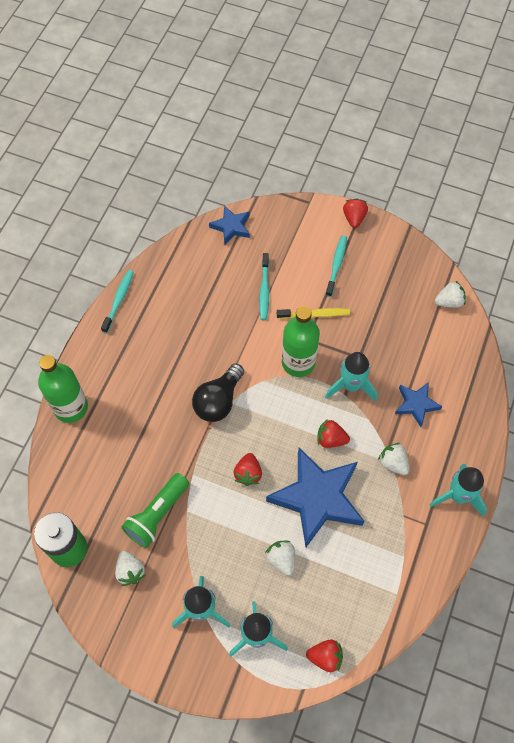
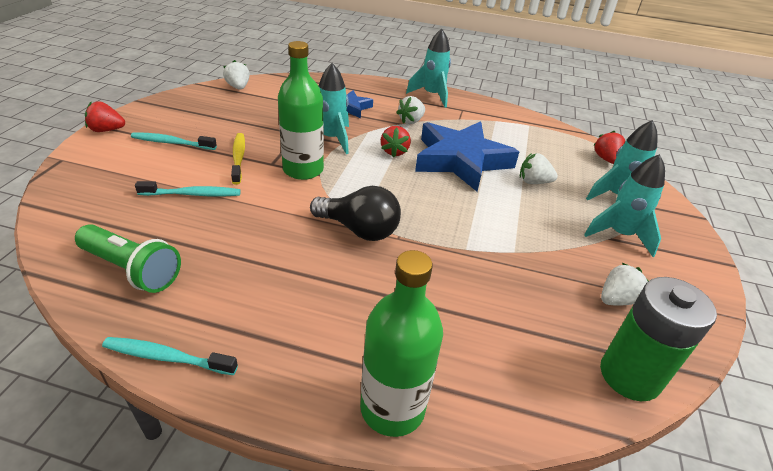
camera: 100 degrees left, 25 degrees down
green flashlight [121,473,189,548] -> green flashlight moved to [75,224,181,293]
blue star [209,205,250,244] -> none
red strawberry [233,453,262,486] -> none
white strawberry [265,540,295,576] -> white strawberry turned 45 degrees clockwise [520,153,558,184]

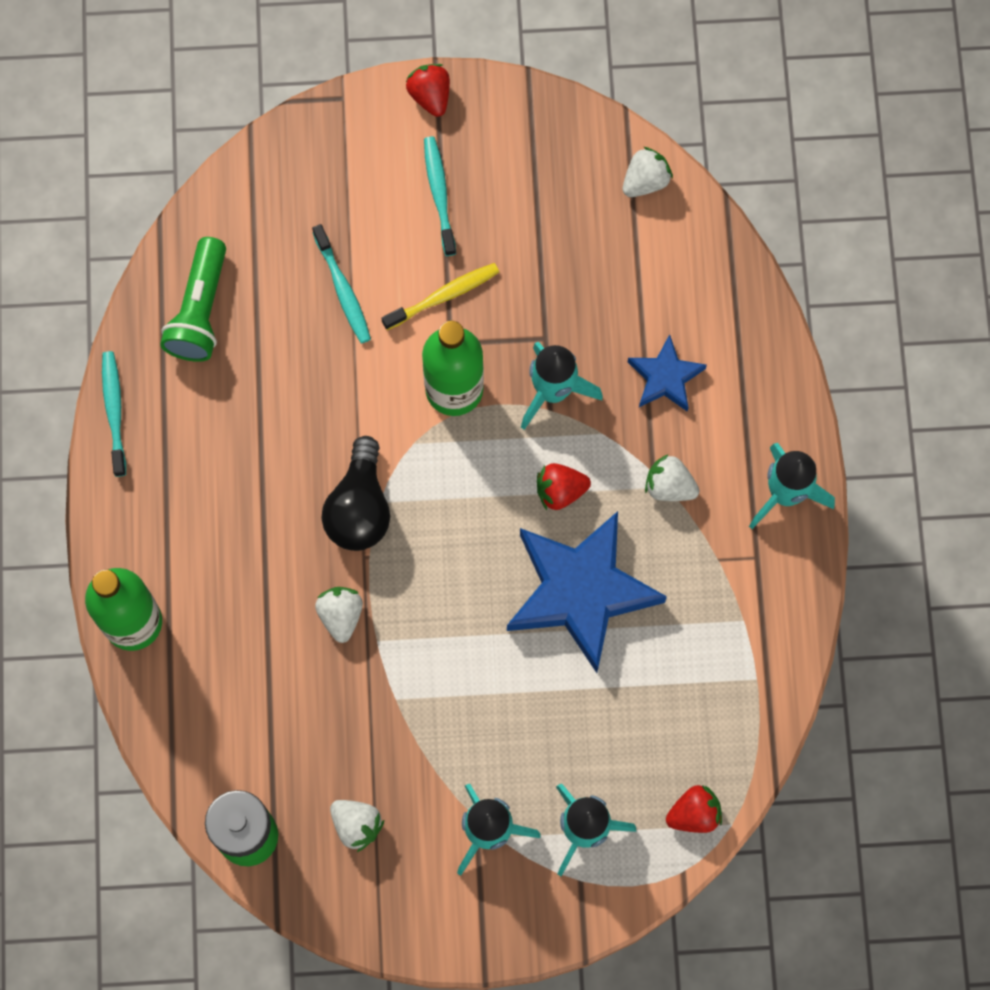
camera: 75 degrees right, 35 degrees up
white strawberry [520,153,558,184] -> white strawberry moved to [315,587,363,643]

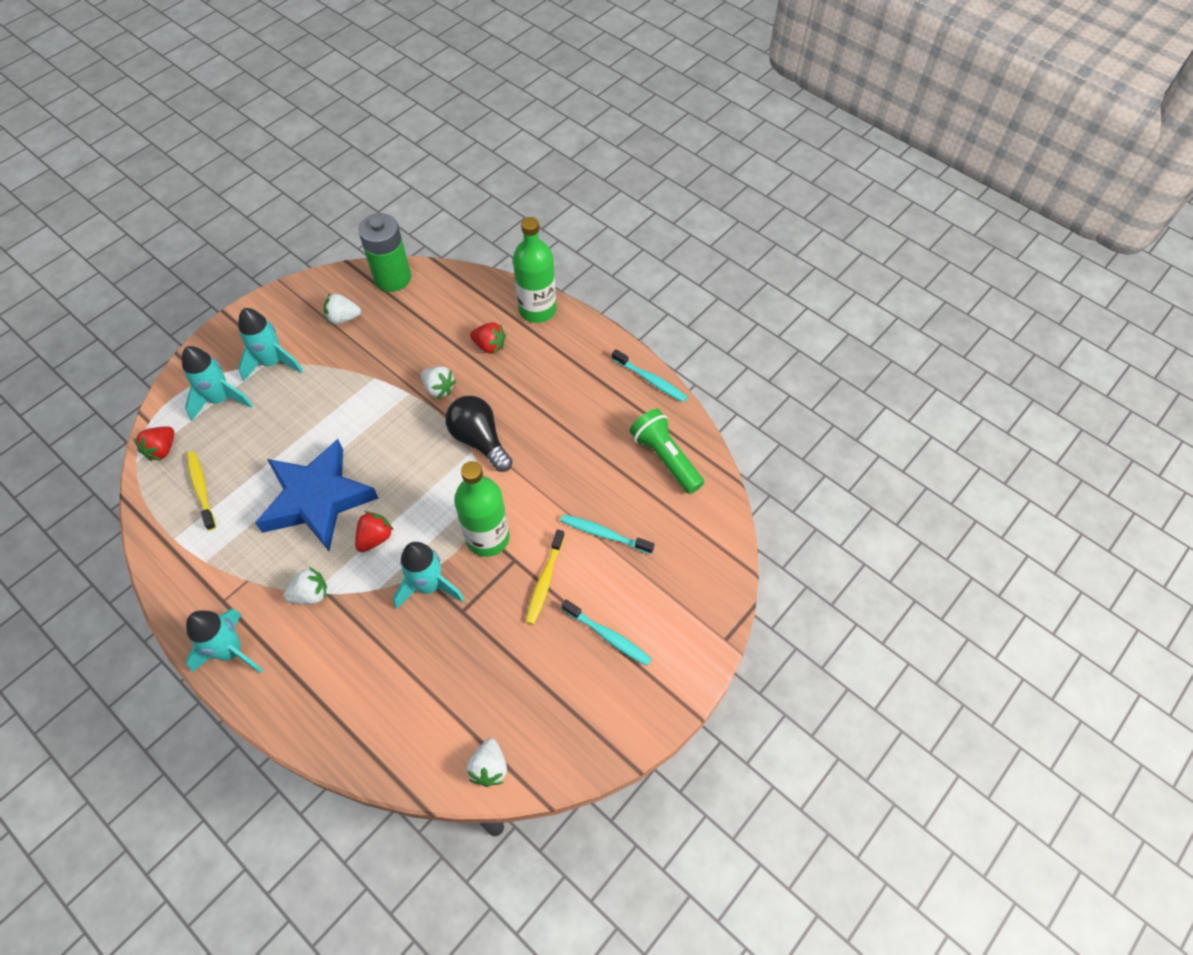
camera: 135 degrees right, 15 degrees down
red strawberry [406,64,450,117] -> red strawberry moved to [470,323,506,354]
blue star [628,334,707,411] -> none
none -> yellow toothbrush [186,451,216,531]

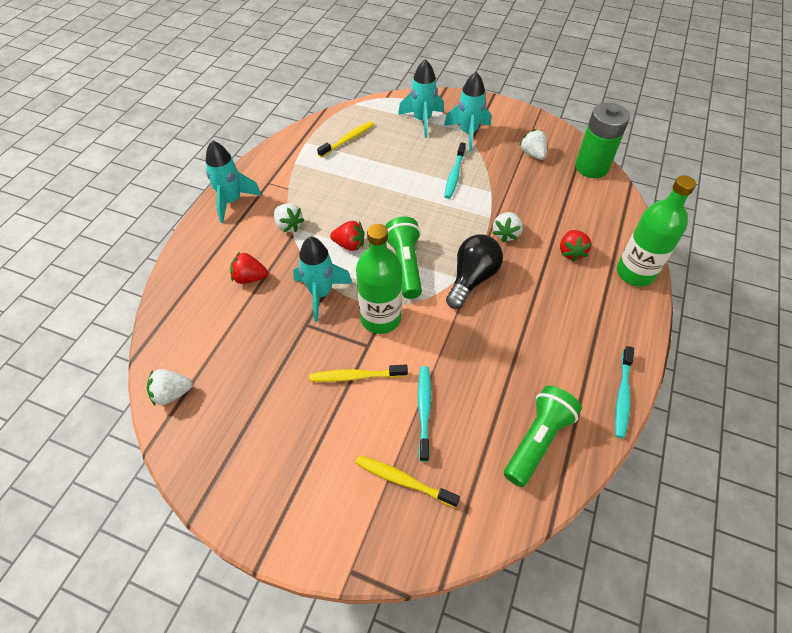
camera: 70 degrees right, 5 degrees down
red strawberry [134,426,174,461] -> red strawberry moved to [230,252,268,284]
blue star [255,439,378,551] -> none
turquoise toothbrush [562,600,652,666] -> turquoise toothbrush moved to [444,142,466,199]
none -> yellow toothbrush [355,455,460,508]
none -> green flashlight [385,217,422,299]

